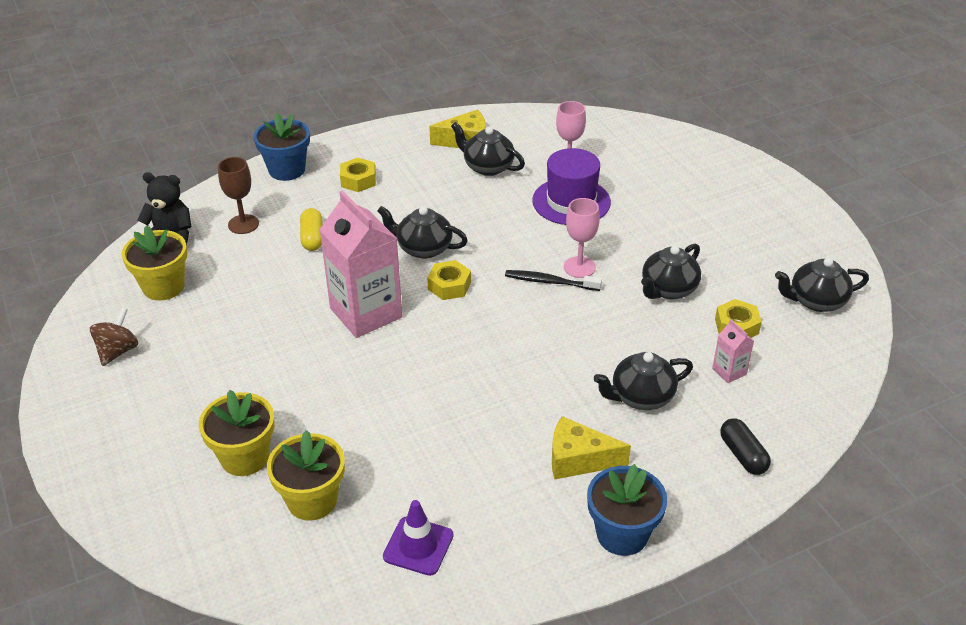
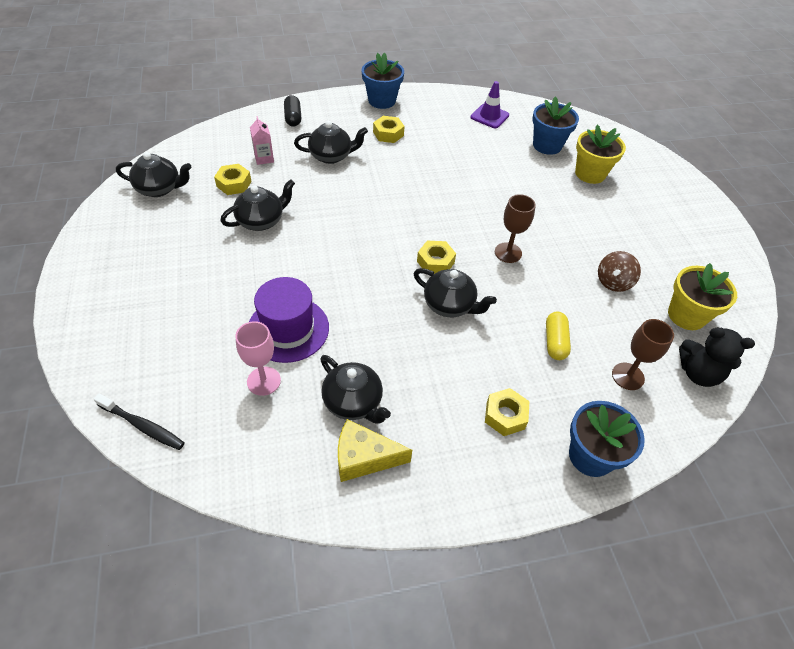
camera: 170 degrees left, 10 degrees up
brown spinning top [90,307,138,366] -> brown spinning top moved to [598,251,641,292]
yellow flower pot [267,430,345,521] -> blue flower pot [532,97,579,155]
pink carton [319,191,403,338] -> brown goblet [495,194,536,263]
black toothbrush [505,270,602,291] -> black toothbrush moved to [94,393,185,450]
yellow cheese [552,416,631,479] -> yellow nut [373,116,404,143]
pink goblet [564,198,600,278] -> none

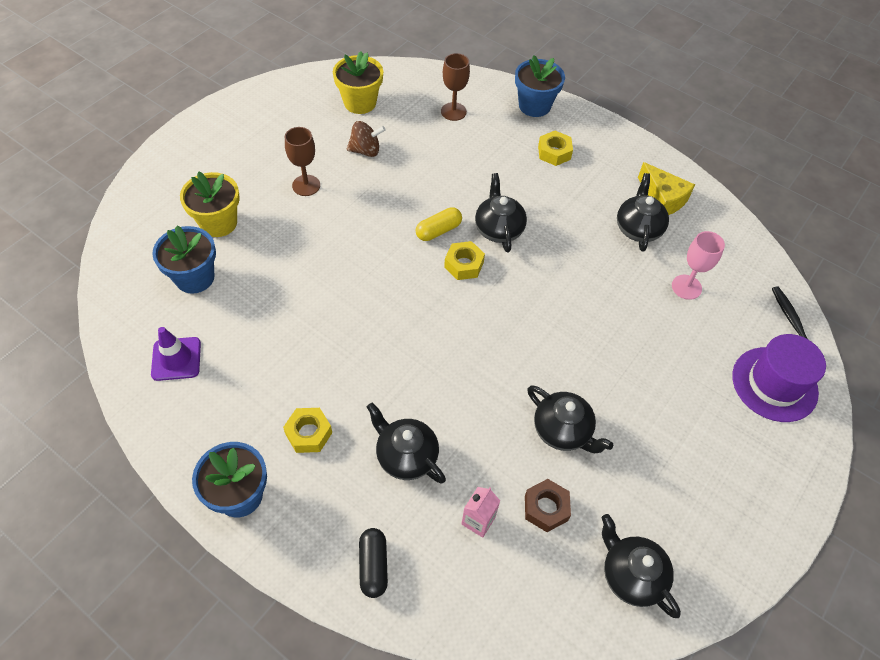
camera: 130 degrees left, 5 degrees up
yellow nut [214,164,252,195] -> brown nut [525,479,571,532]
black teapot [221,179,295,231] -> black teapot turned 150 degrees counterclockwise [527,385,613,453]
purple hat [249,277,329,363] -> purple hat moved to [732,334,826,422]
black capsule [284,95,301,127] -> black capsule turned 45 degrees counterclockwise [359,528,388,598]
brown goblet [495,194,536,263] -> brown goblet moved to [285,127,320,196]
yellow capsule [546,312,571,360] -> yellow capsule moved to [416,207,462,241]
black teddy bear [679,327,755,387] -> none

